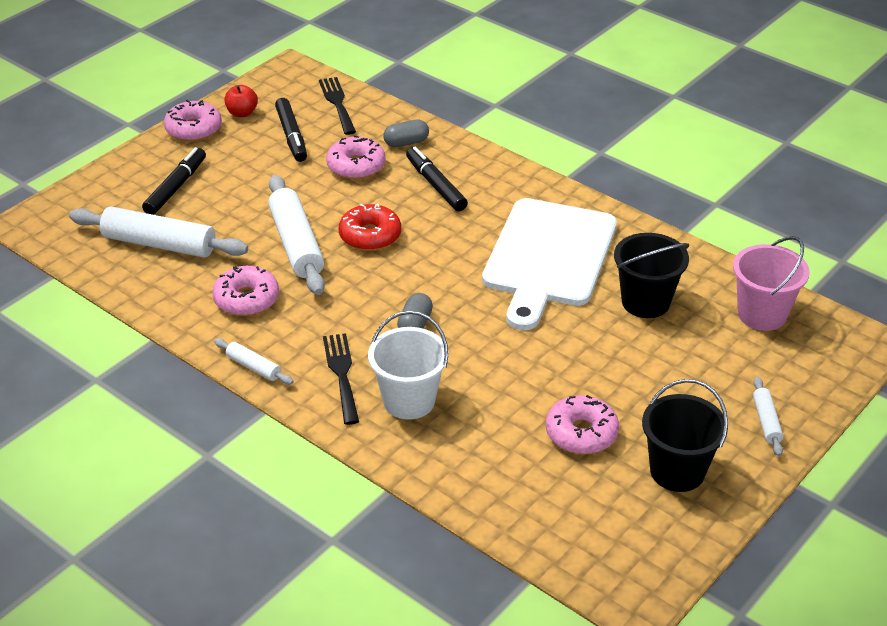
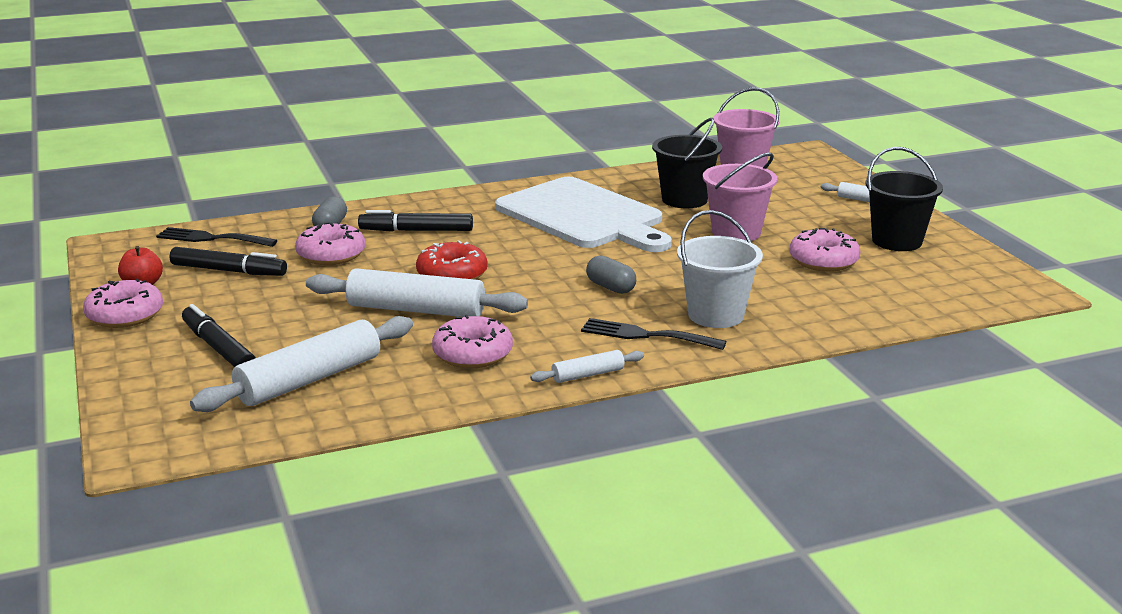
camera: 60 degrees left, 15 degrees down
none -> pink bucket [703,153,777,241]

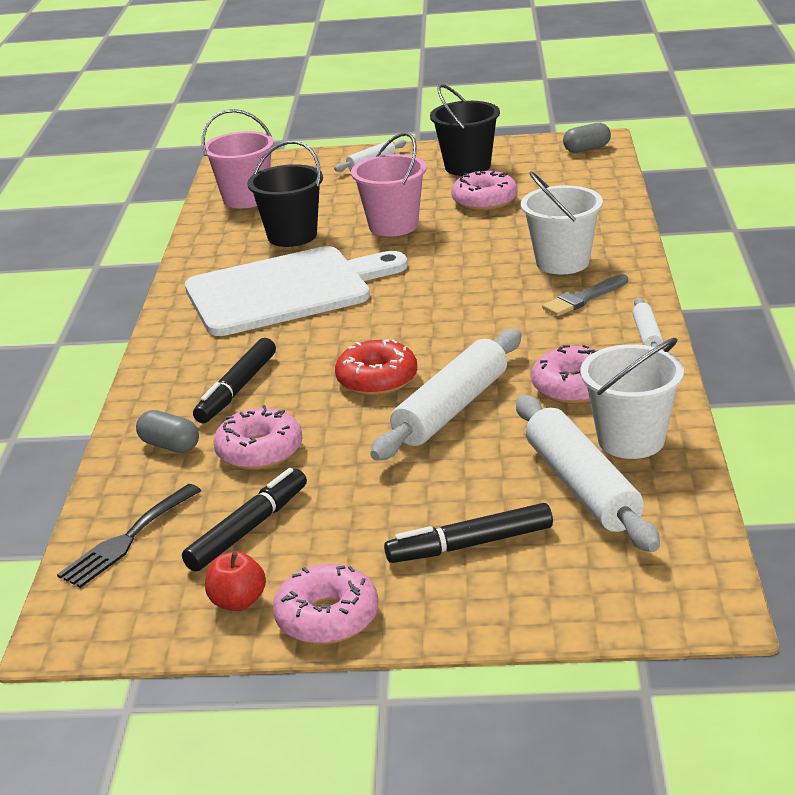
camera: 65 degrees left, 5 degrees up
black fork [581,318,726,350] -> grey brush [542,274,628,316]
grey capsule [586,255,636,294] -> grey capsule moved to [563,123,611,153]
none -> white bucket [580,338,684,459]

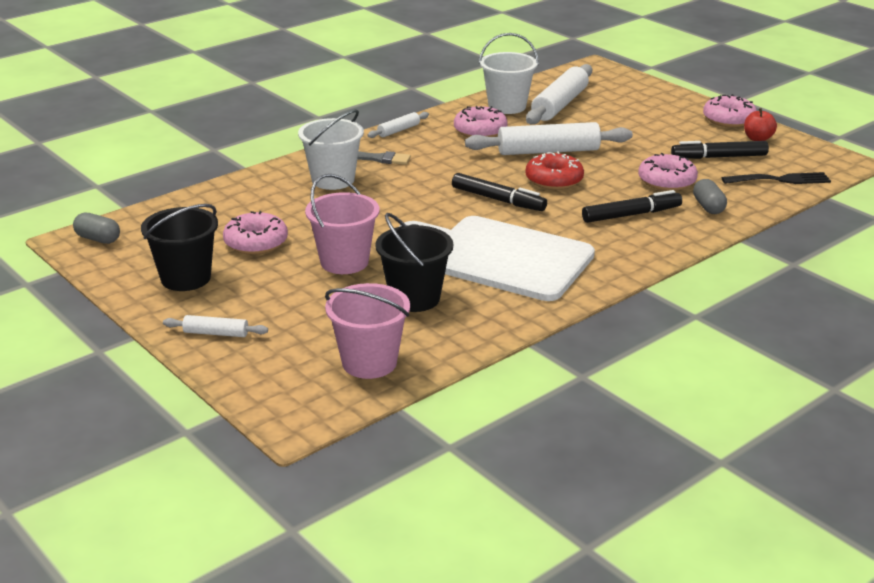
camera: 135 degrees left, 0 degrees up
black marker [384,503,553,563] -> black marker moved to [452,173,547,211]

